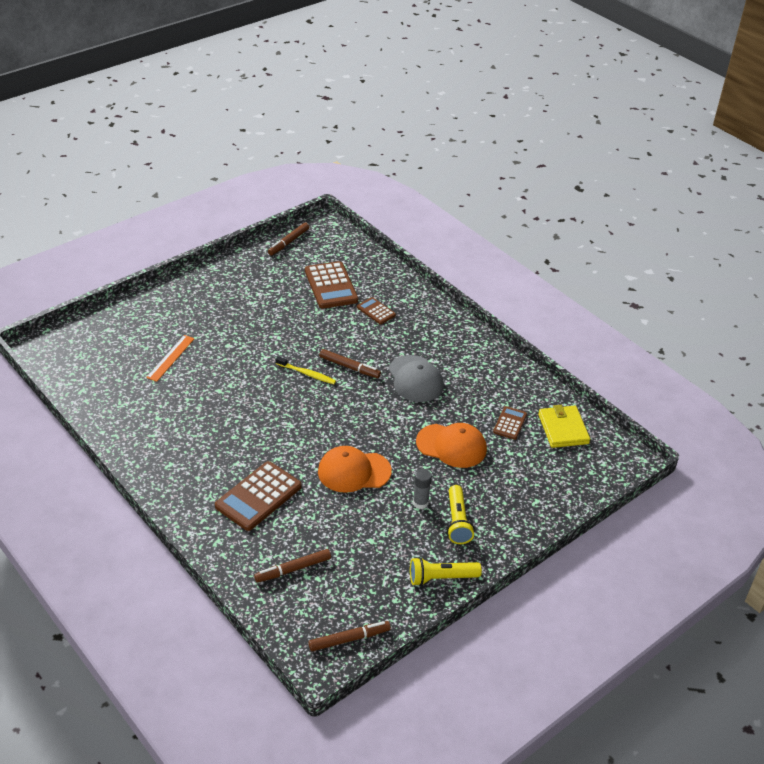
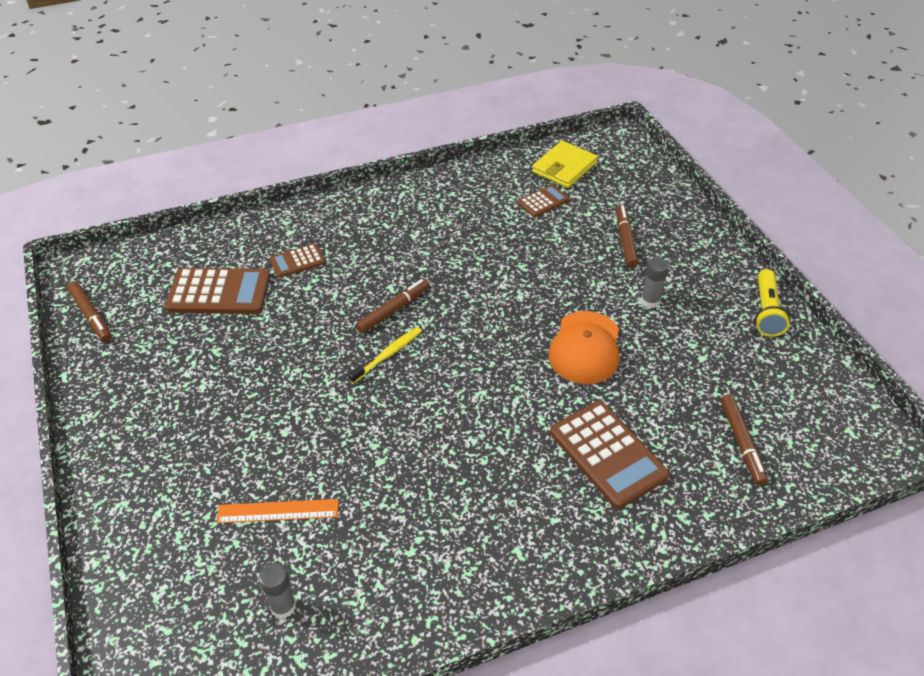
camera: 70 degrees left, 5 degrees up
orange ruler [146,335,195,382] -> orange ruler turned 45 degrees counterclockwise [216,499,338,523]
brown marker [308,621,391,651] -> brown marker moved to [616,205,638,268]
grey cap [388,355,444,402] -> none
orange cap [416,423,487,468] -> none
yellow flashlight [447,485,475,544] -> none
brown calculator [493,406,527,440] -> brown calculator turned 105 degrees clockwise [518,184,570,217]
yellow wallet [538,405,590,448] -> yellow wallet turned 60 degrees counterclockwise [532,141,598,188]
none -> grey glue stick [259,563,296,619]

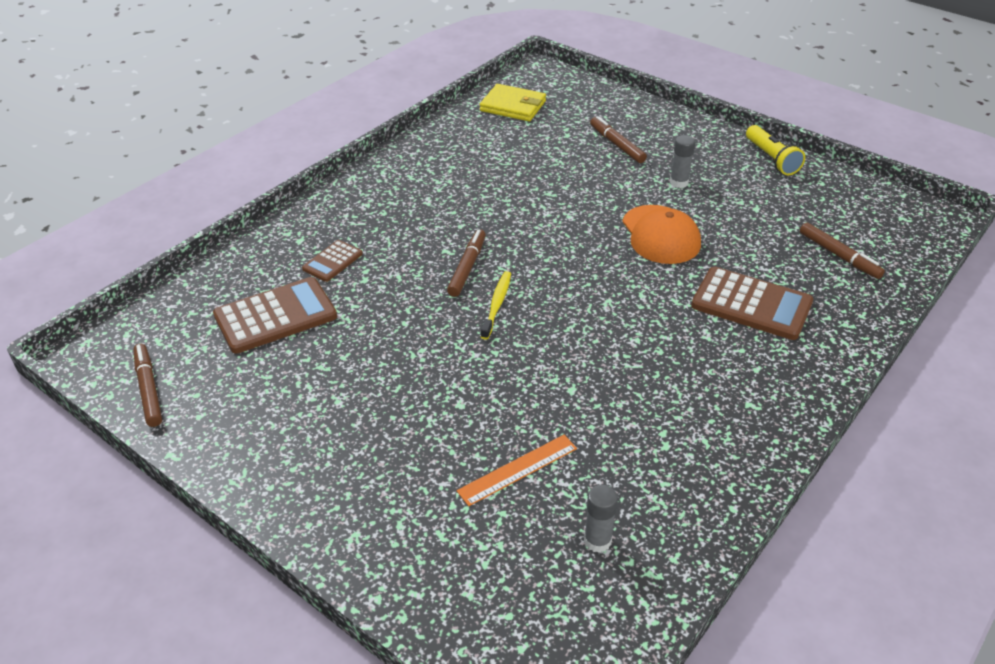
camera: 30 degrees left, 5 degrees down
brown marker [67,281,112,342] -> brown marker turned 135 degrees counterclockwise [133,343,162,427]
brown calculator [518,184,570,217] -> none
yellow wallet [532,141,598,188] -> yellow wallet turned 75 degrees counterclockwise [480,84,546,121]

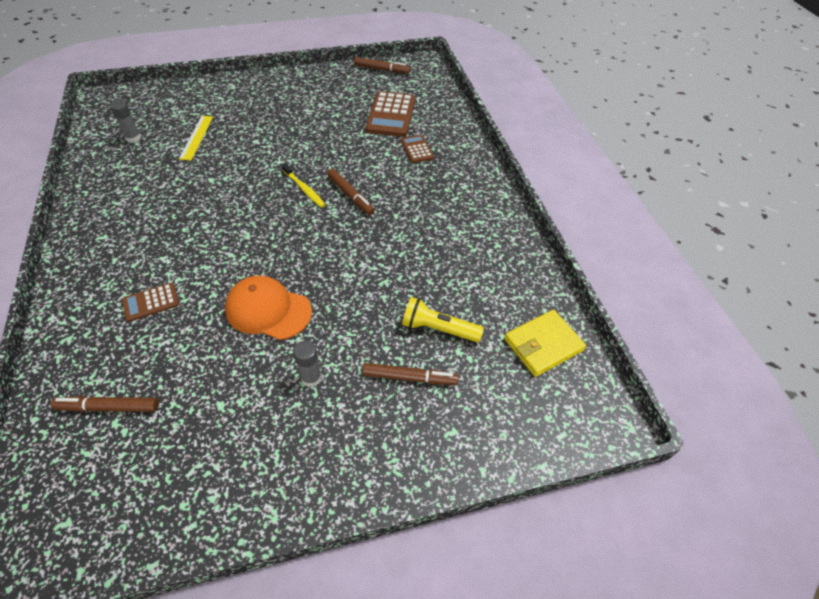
camera: 125 degrees right, 10 degrees up
orange ruler [457,435,577,506] -> yellow ruler [179,116,213,161]
brown calculator [691,267,813,340] -> brown calculator [122,283,179,322], size x0.54
yellow flashlight [746,125,805,175] -> yellow flashlight moved to [402,297,484,342]

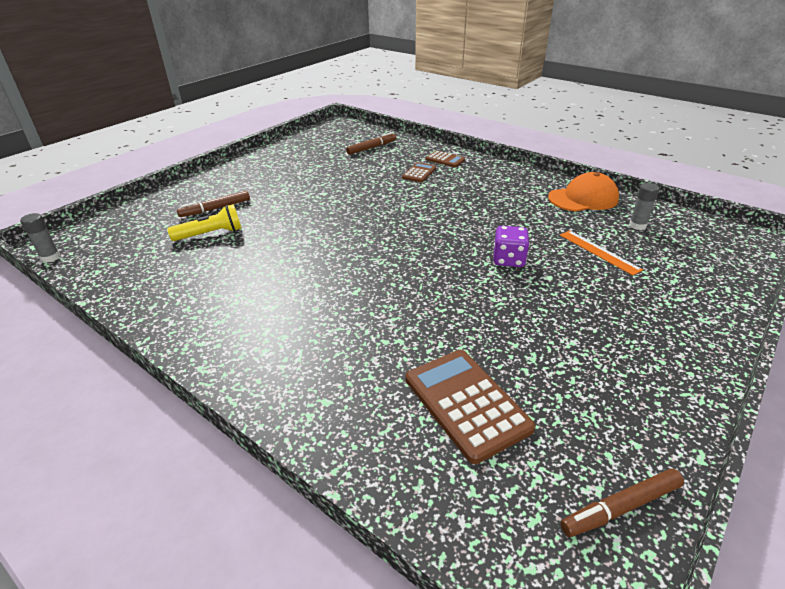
camera: 145 degrees right, 15 degrees down
yellow ruler [179,116,213,161] -> orange ruler [560,230,643,276]
orange cap [225,276,312,340] -> orange cap moved to [548,172,619,212]
yellow toothbrush [282,163,325,208] -> none
grey glue stick [293,341,322,387] -> grey glue stick moved to [20,213,60,263]
brown marker [327,169,375,215] -> none
brown calculator [401,135,434,163] -> brown calculator moved to [426,151,465,167]
yellow wallet [504,310,586,377] -> none
none -> purple dice [493,226,530,267]

